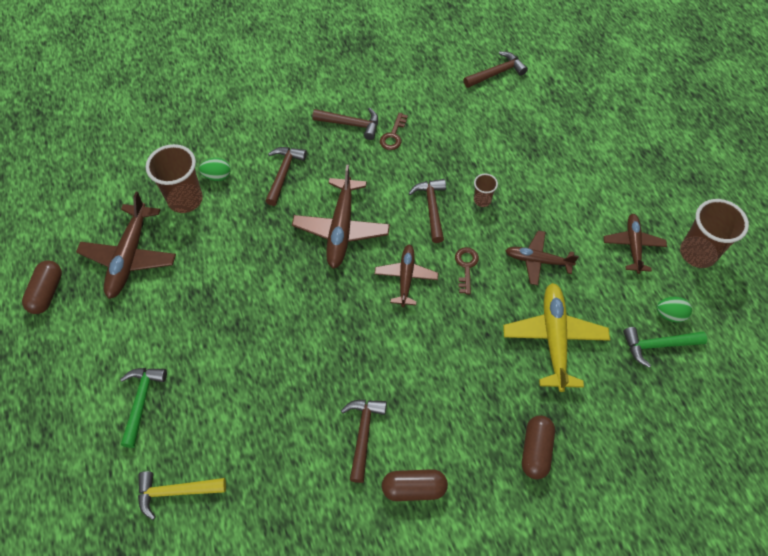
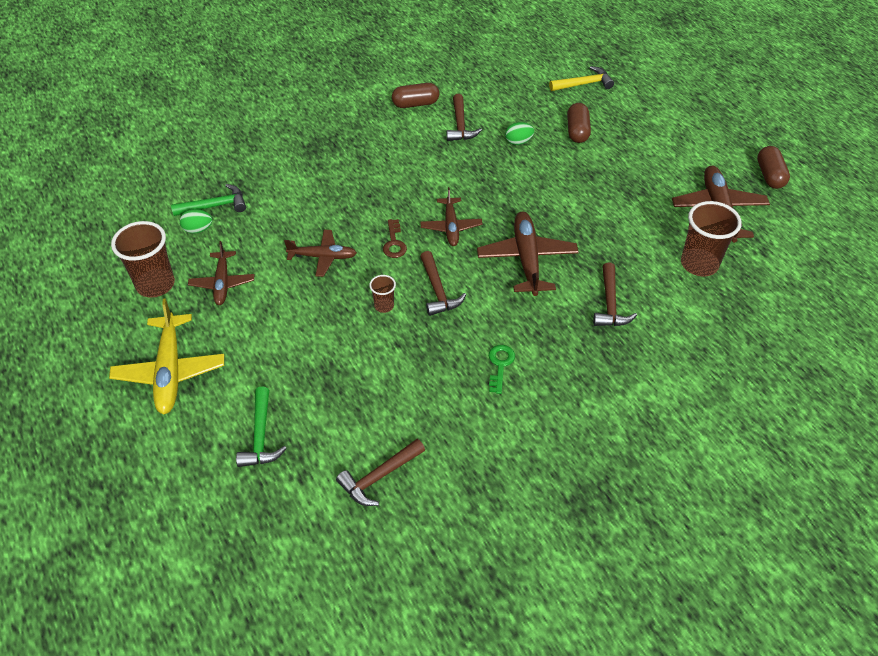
camera: 170 degrees right, 10 degrees down
green hammer [120,368,167,448] -> green hammer moved to [236,387,287,467]
green egg [199,158,231,181] -> green egg moved to [505,122,534,145]
brown hammer [312,108,378,140] -> none
brown key [380,113,408,150] -> green key [489,345,515,394]
yellow plane [503,283,610,392] -> yellow plane moved to [109,298,224,414]
brown capsule [522,415,555,479] -> brown capsule moved to [567,103,591,143]

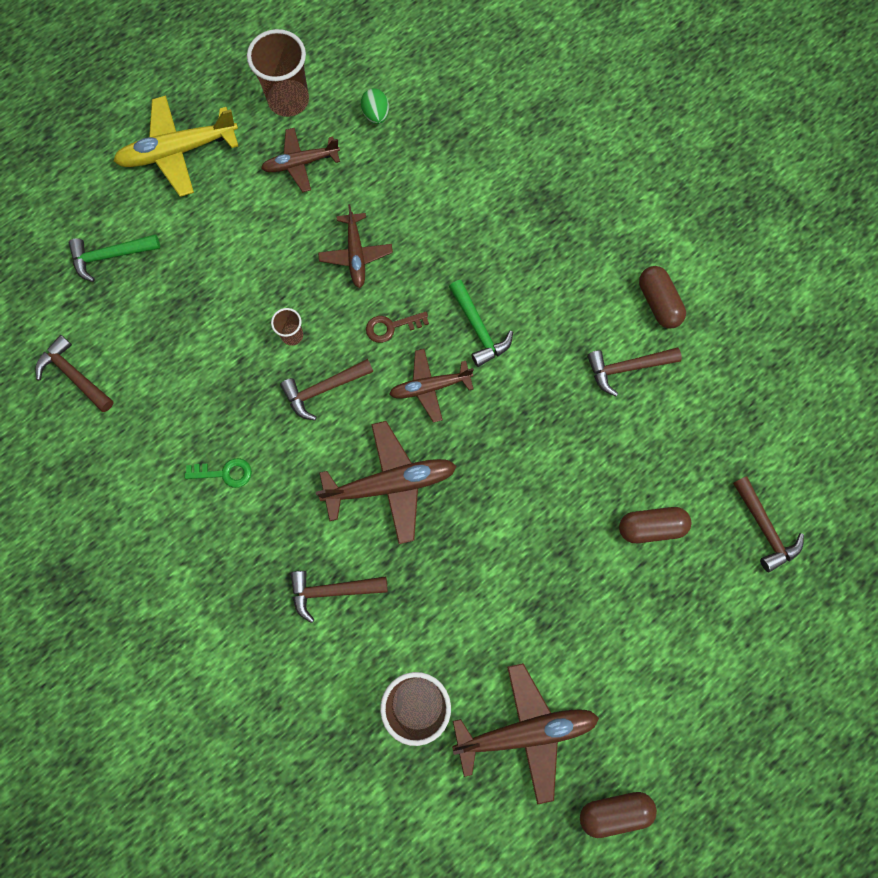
camera: 80 degrees right, 25 degrees up
green hammer [171,184,246,216] -> green hammer moved to [449,280,513,367]
green egg [505,122,534,145] -> none
yellow hammer [549,66,614,91] -> brown hammer [733,476,804,572]

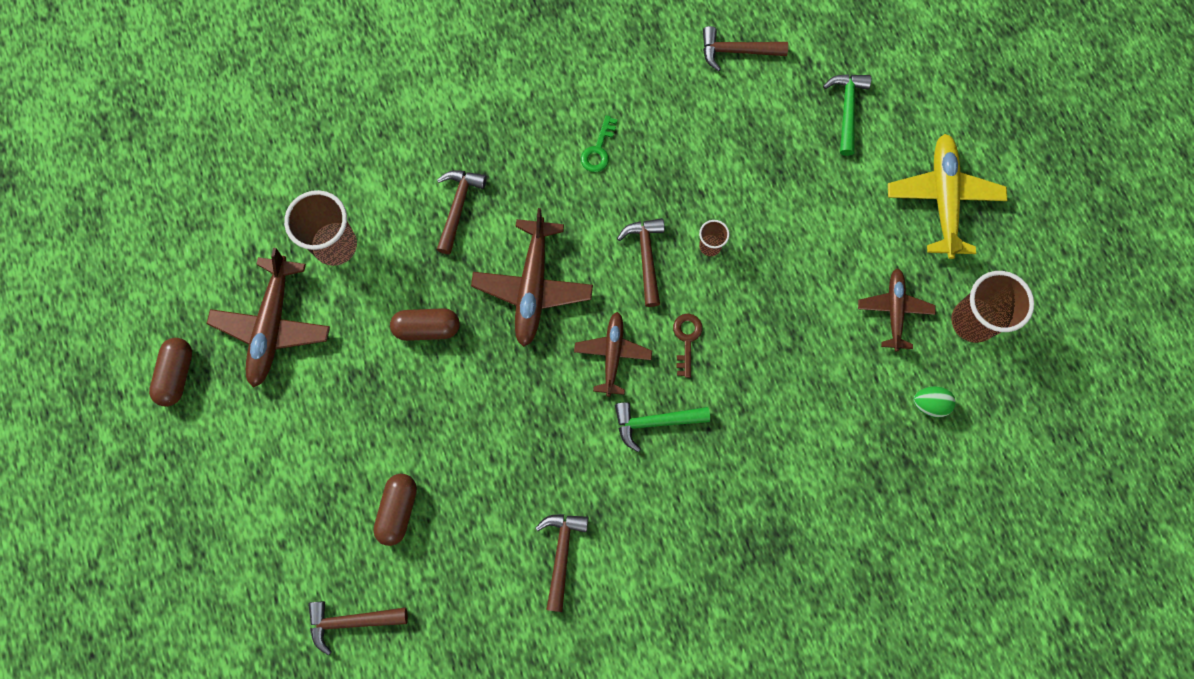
camera: 110 degrees right, 0 degrees up
brown hammer [35,335,114,412] -> brown hammer turned 150 degrees counterclockwise [703,26,788,71]
brown plane [318,204,393,288] -> none
brown capsule [639,266,686,329] -> brown capsule moved to [390,308,460,341]

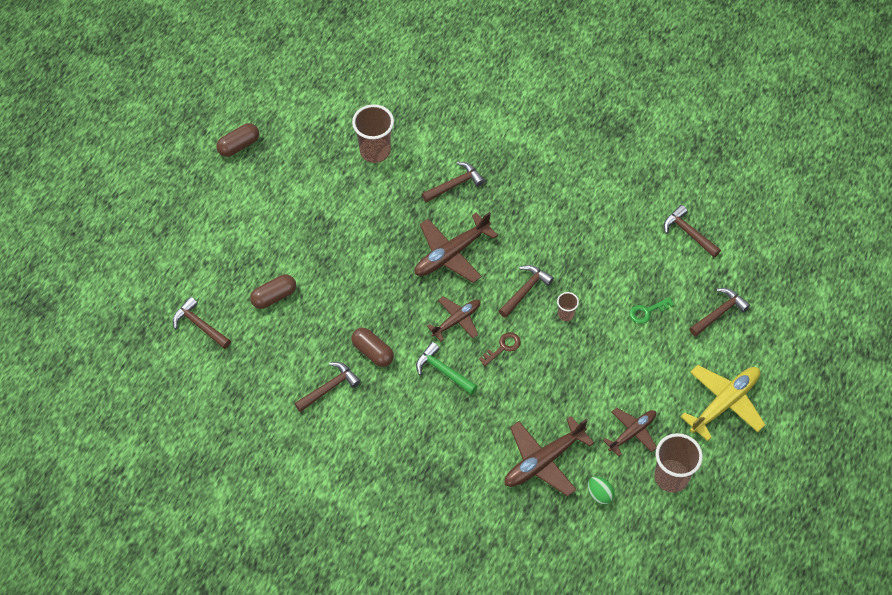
camera: 45 degrees right, 15 degrees down
brown plane [207,248,330,387] -> brown plane moved to [504,416,594,497]
brown capsule [390,308,460,341] -> brown capsule moved to [351,328,394,367]
green key [581,115,617,172] -> green key moved to [629,297,674,324]
green hammer [823,74,871,156] -> brown hammer [689,288,750,337]

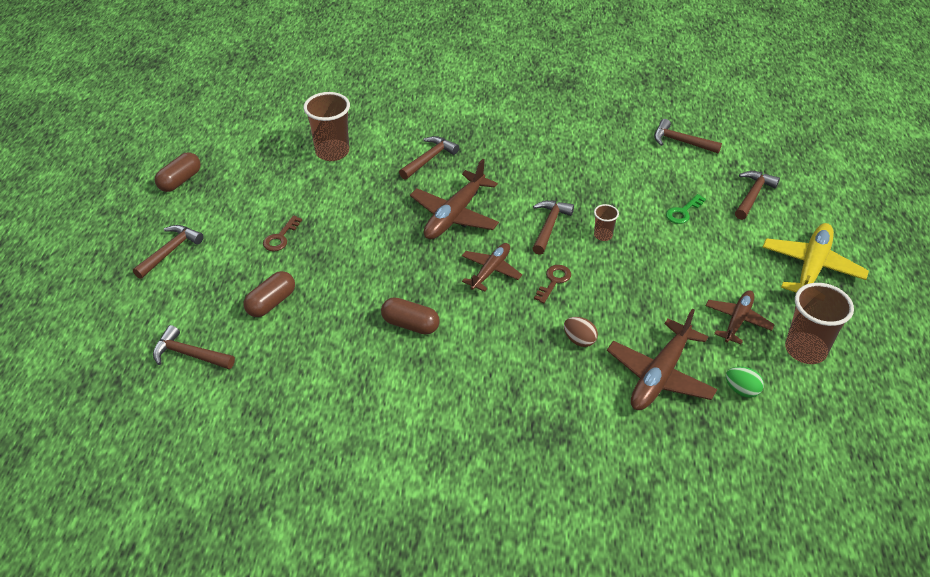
camera: 20 degrees left, 15 degrees down
brown hammer [294,362,361,412] -> brown hammer moved to [133,225,204,279]
green hammer [416,342,478,395] -> none
none -> brown key [263,215,302,251]
none -> brown egg [564,317,598,347]

